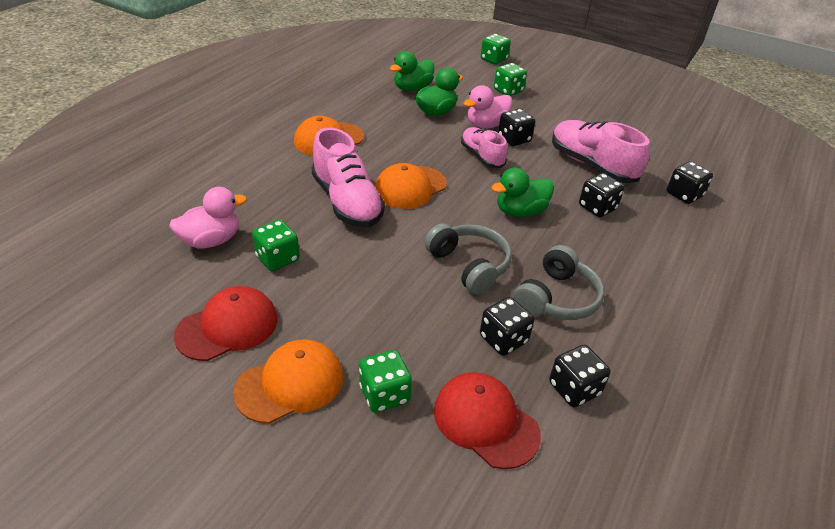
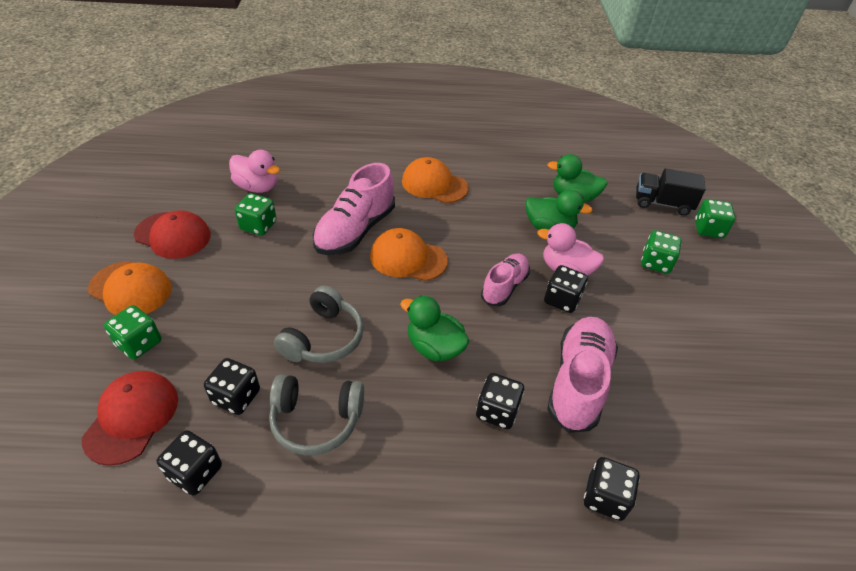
camera: 60 degrees right, 5 degrees up
none -> black truck [636,168,705,216]

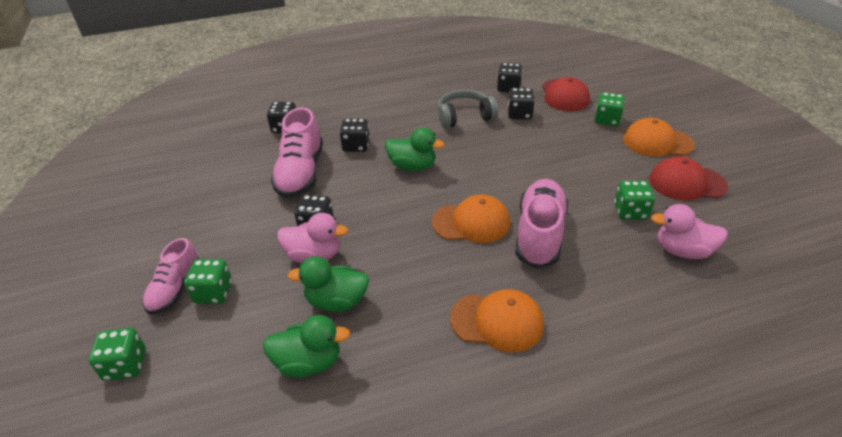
camera: 165 degrees right, 5 degrees down
grey headphones [274,286,364,363] -> none
pink shoe [481,253,530,306] -> pink shoe moved to [142,238,199,315]
black truck [636,168,705,216] -> none

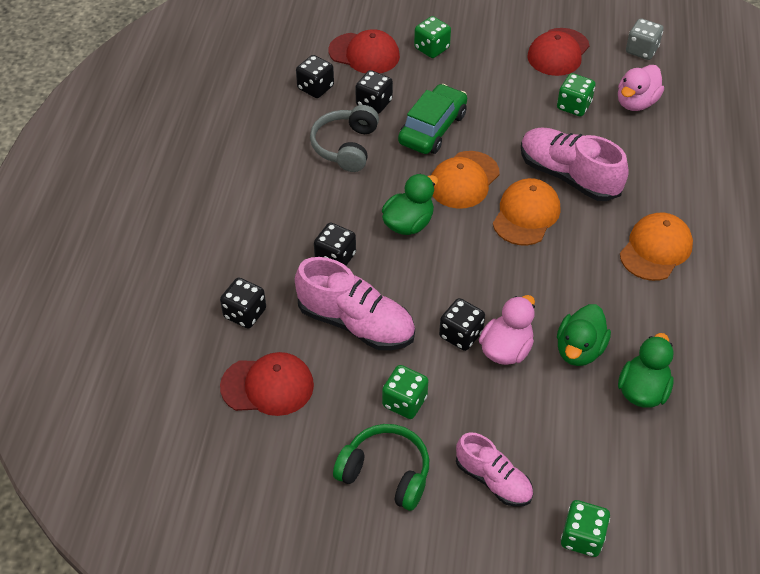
camera: 65 degrees left, 10 degrees up
green dice [184,259,232,304] -> green dice moved to [382,365,428,419]
orange cap [623,118,695,157] -> orange cap moved to [431,151,500,208]
none -> red cap [220,352,314,416]
none -> green headphones [333,424,429,511]
none -> green car [398,84,467,154]
none -> grey dice [626,18,663,60]

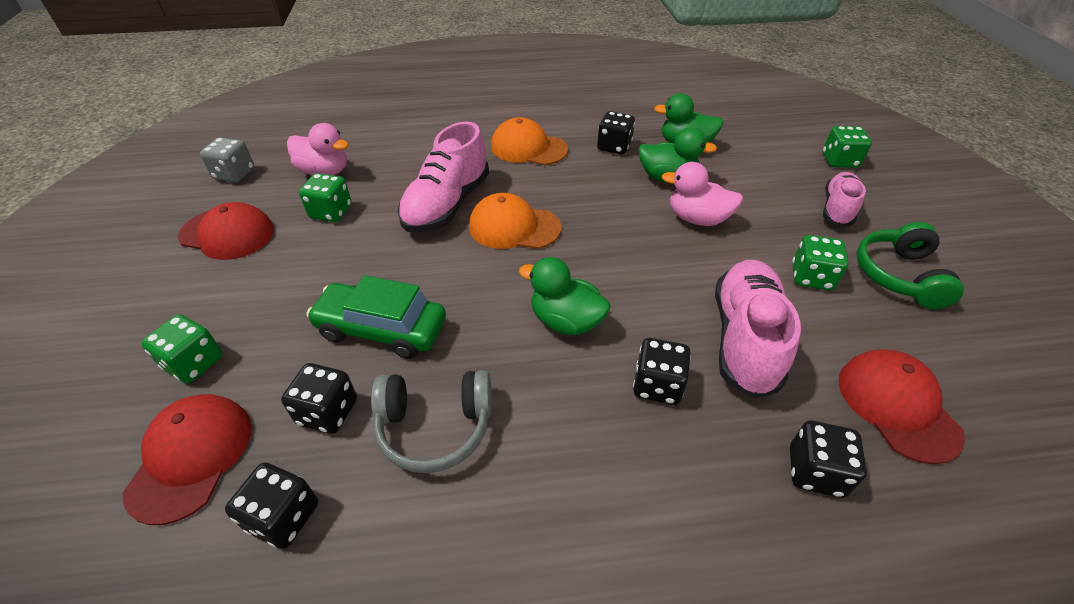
camera: 105 degrees left, 5 degrees down
orange cap [431,151,500,208] -> none
black dice [439,298,485,351] -> black dice moved to [597,111,635,154]

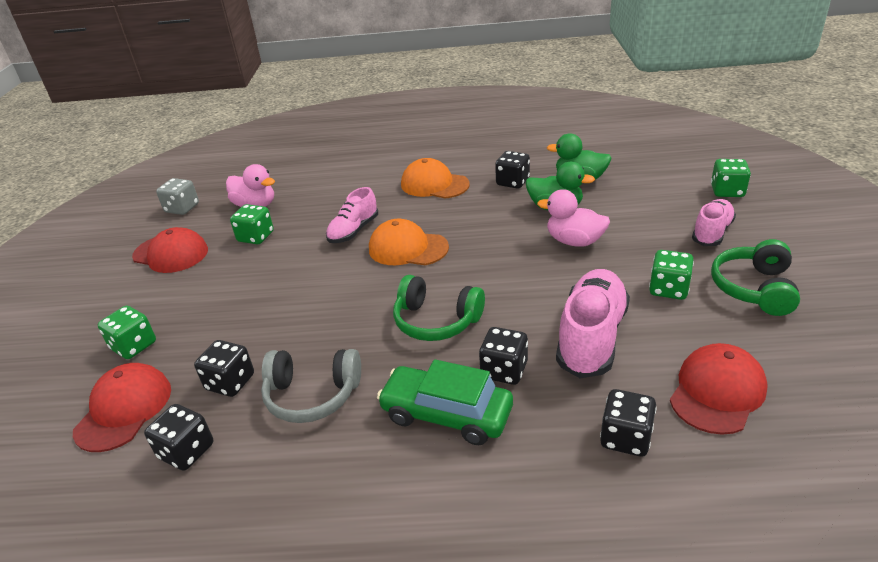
camera: 10 degrees right, 10 degrees down
green car [306,275,446,359] -> green car moved to [377,359,513,445]
pink shoe [398,121,489,233] -> pink shoe [326,187,378,243], size x0.63
green duck [519,257,611,335] -> green headphones [393,275,485,341]
red cap [839,349,965,464] -> red cap turned 45 degrees clockwise [670,343,768,435]

